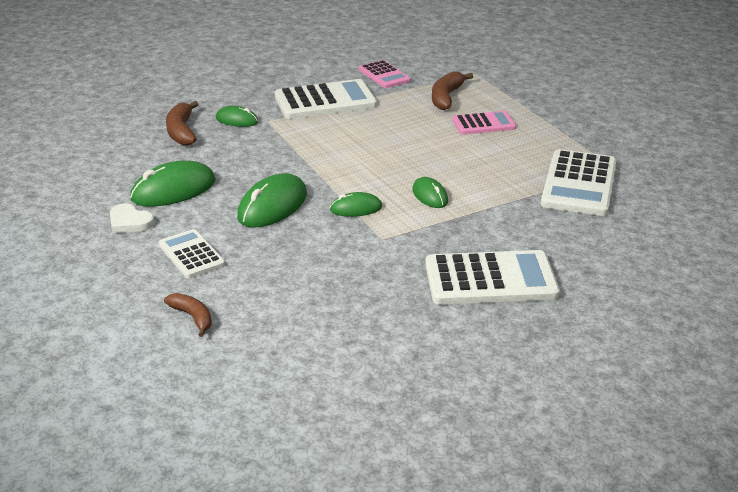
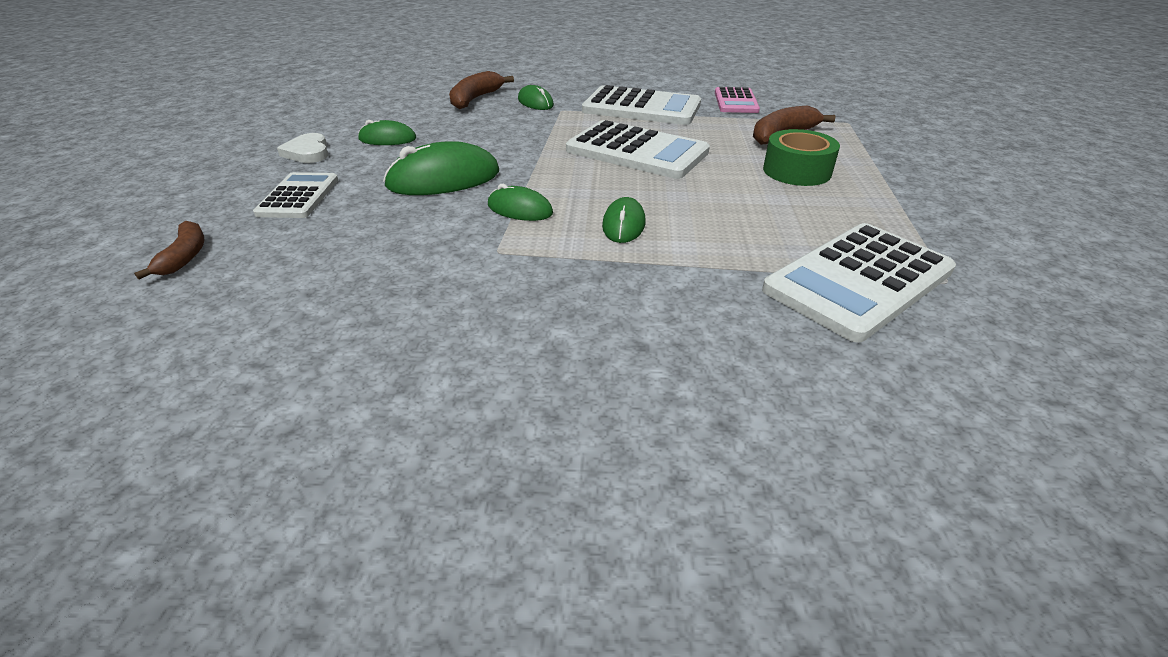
camera: 35 degrees right, 5 degrees up
green mouse [130,161,216,207] -> green mouse [358,120,416,145], size x0.58
white calculator [425,250,560,305] -> white calculator moved to [566,120,710,179]
pink calculator [452,111,516,135] -> green tape [763,129,840,186]

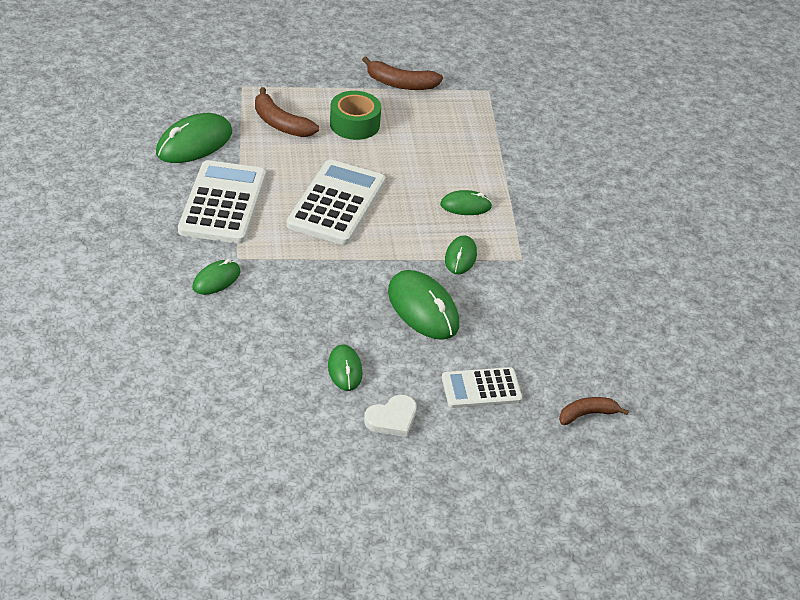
camera: 105 degrees left, 5 degrees up
brown banana [449,71,514,109] -> brown banana moved to [362,57,443,90]
pink calculator [715,87,760,113] -> green mouse [156,113,232,163]
white calculator [762,223,956,343] -> none

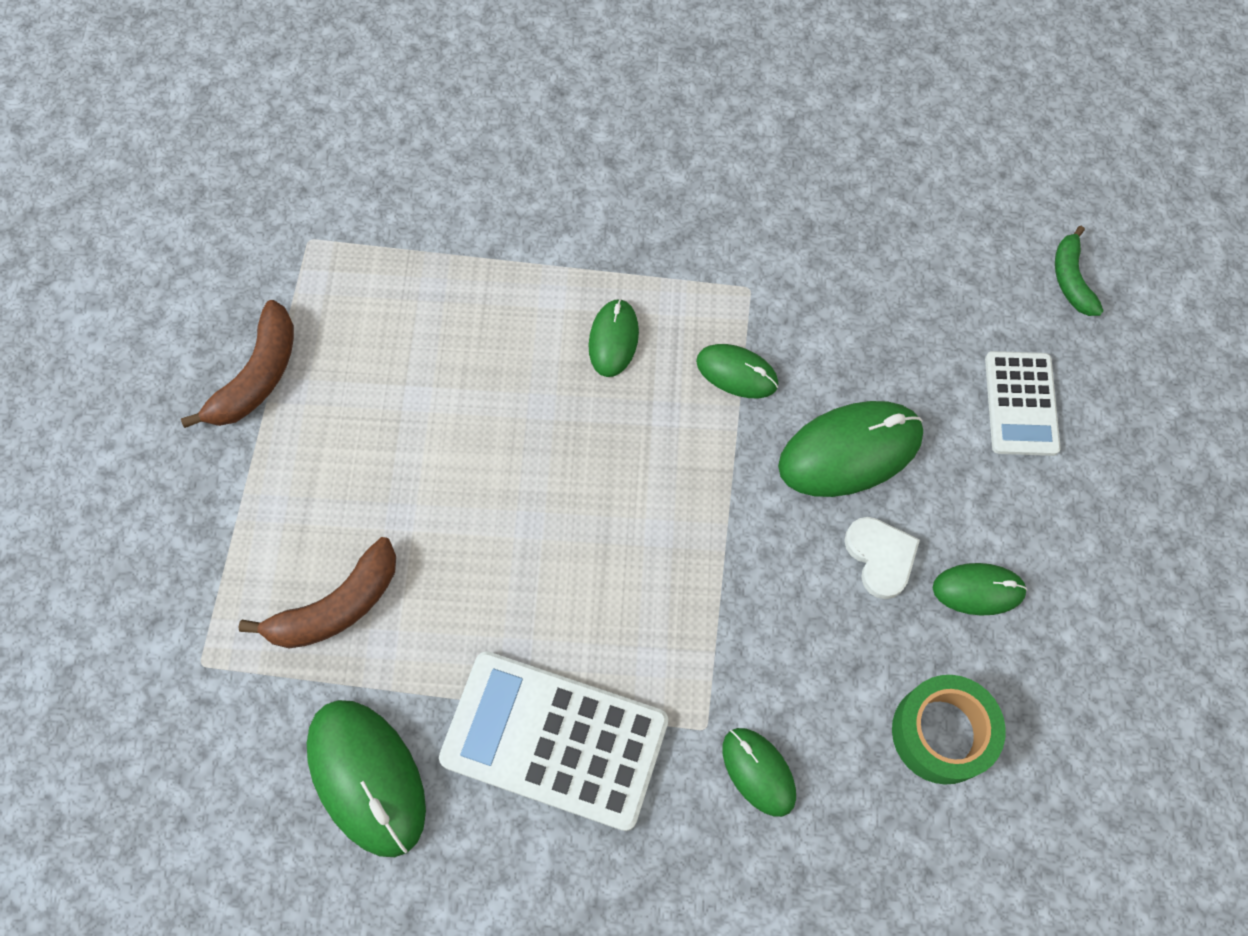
camera: 75 degrees left, 25 degrees up
white calculator [287,160,385,245] -> none
green tape [330,91,381,140] -> green tape moved to [892,675,1006,785]
white heart [364,395,416,437] -> white heart moved to [844,517,920,599]
brown banana [559,397,629,425] -> green banana [1055,226,1104,316]

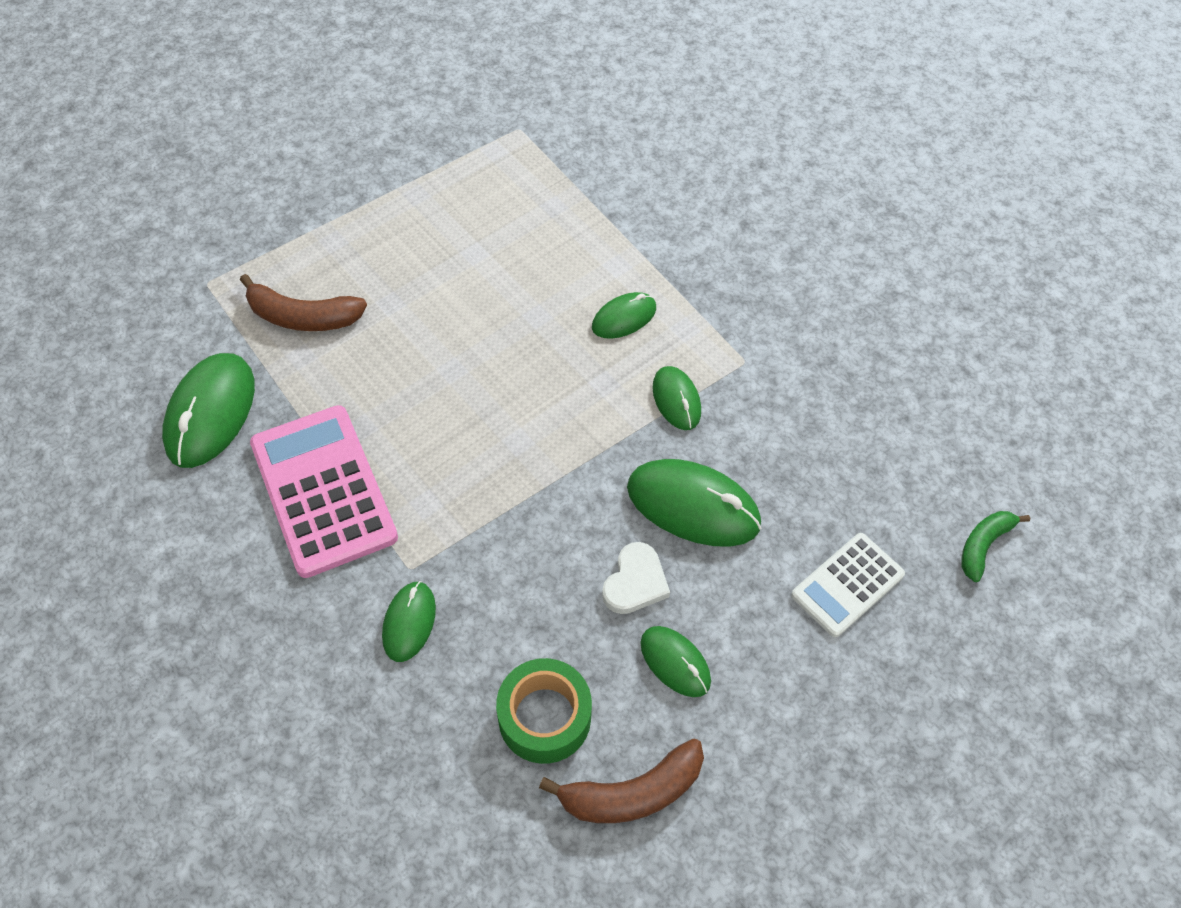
camera: 45 degrees right, 10 degrees down
brown banana [181,300,294,428] -> brown banana moved to [539,738,704,823]
white calculator [439,651,668,831] -> pink calculator [250,405,398,578]

